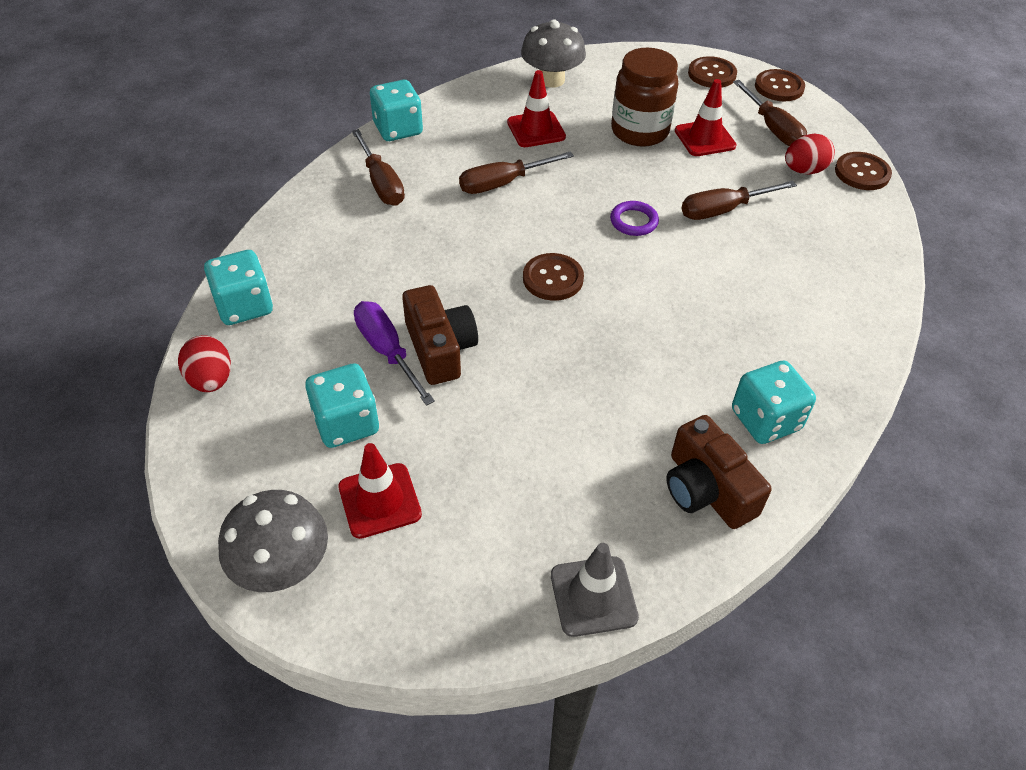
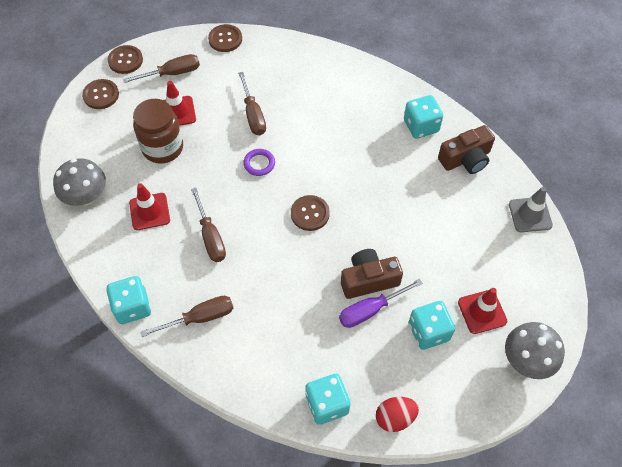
camera: 85 degrees left, 10 degrees up
red egg [785,134,835,174] -> none

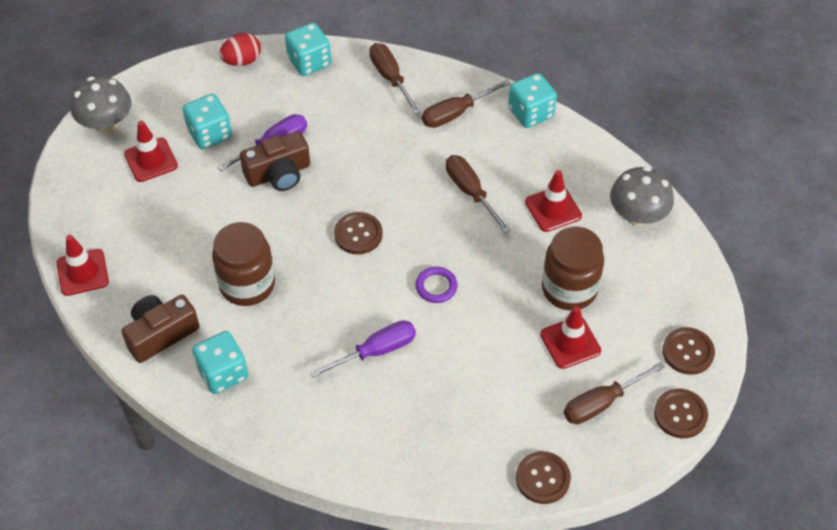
camera: 170 degrees right, 5 degrees down
brown screwdriver [238,72,266,135] -> brown screwdriver moved to [369,43,421,115]
grey traffic cone [509,187,553,232] -> red traffic cone [57,235,109,296]
none -> brown jar [212,222,275,306]
none -> purple screwdriver [310,320,416,378]

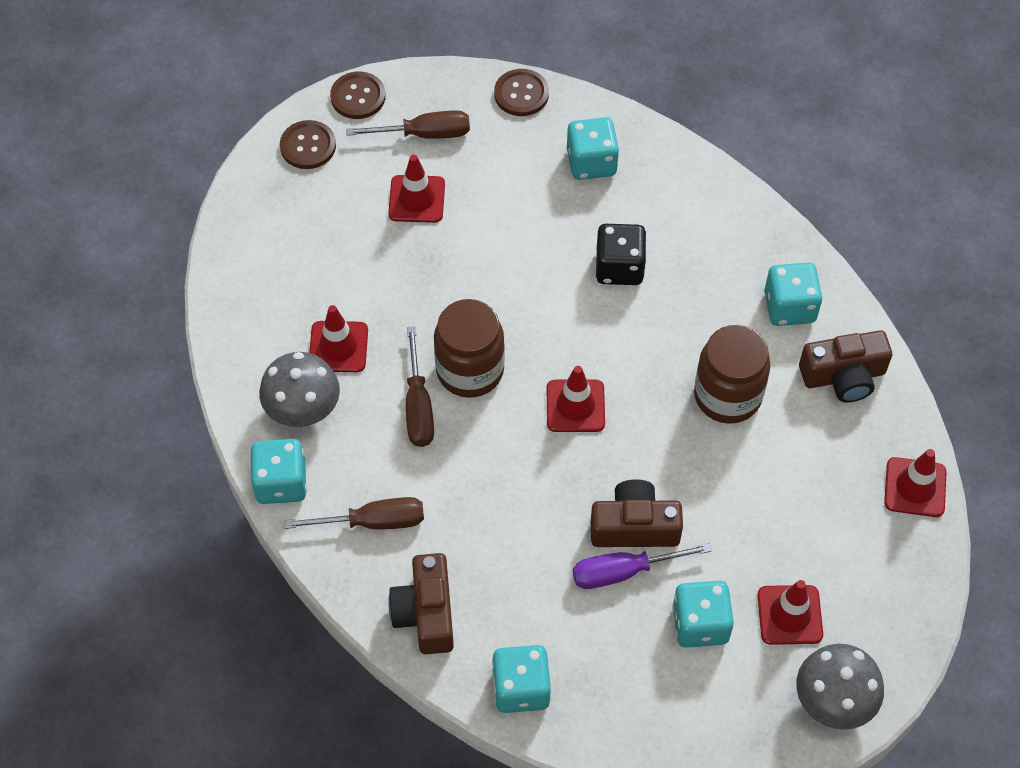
camera: 155 degrees left, 5 degrees up
red egg [219,33,261,66] -> none
purple screwdriver [310,320,416,378] -> black dice [596,224,647,285]
brown button [334,212,383,254] -> red traffic cone [547,366,605,432]
brown screwdriver [369,43,421,115] -> brown camera [388,553,454,654]
purple ring [415,267,458,303] -> none
brown jar [542,227,604,311] -> brown jar moved to [434,299,505,398]
grey mushroom [610,166,674,226] -> grey mushroom moved to [259,352,340,427]
none -> turquoise dice [567,117,619,180]

